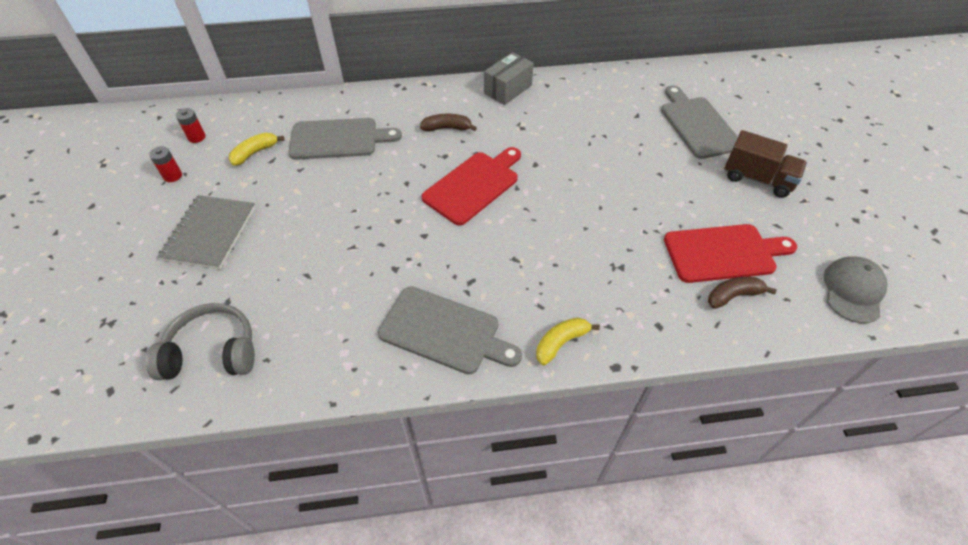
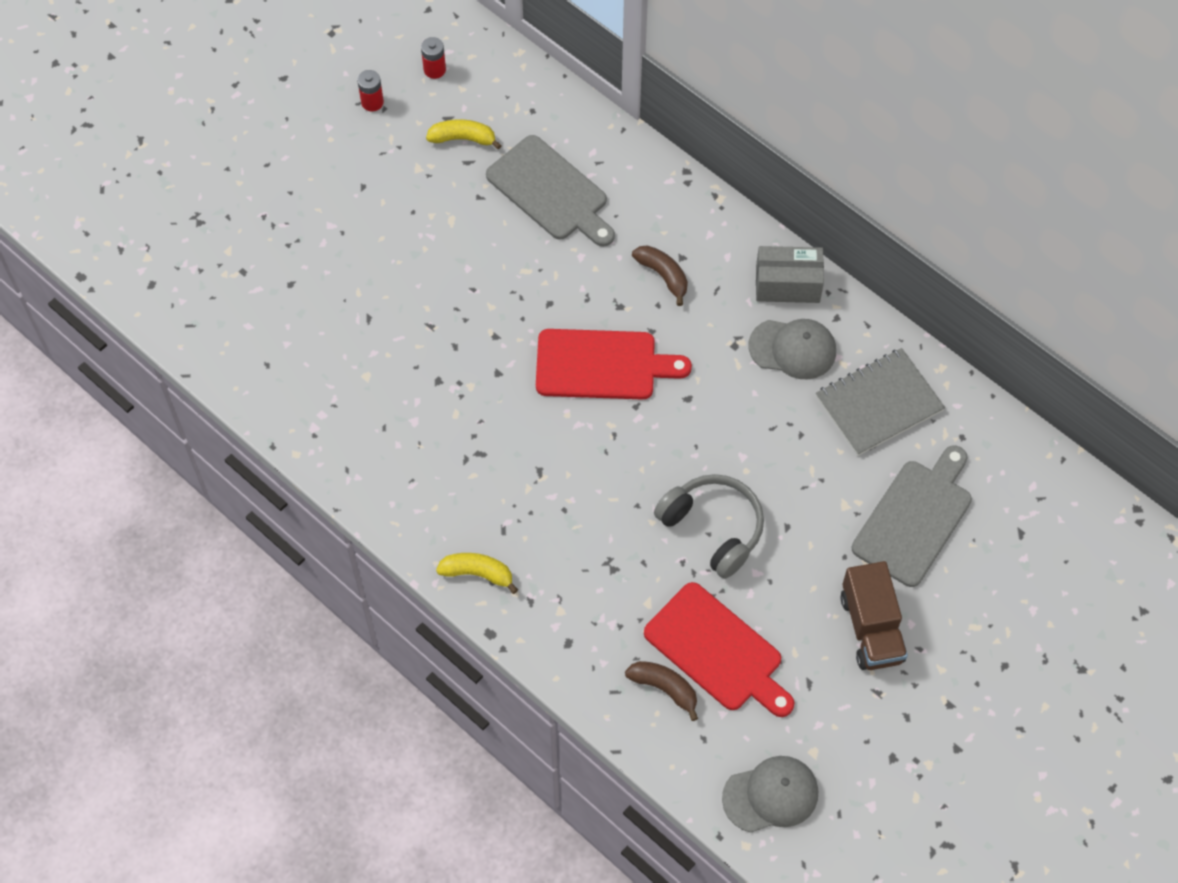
camera: 50 degrees right, 10 degrees up
grey headphones [146,303,255,380] -> grey headphones moved to [654,474,764,579]
grey notebook [157,195,255,269] -> grey notebook moved to [816,348,945,456]
grey cutting board [378,286,522,374] -> none
none -> grey cap [749,319,836,379]

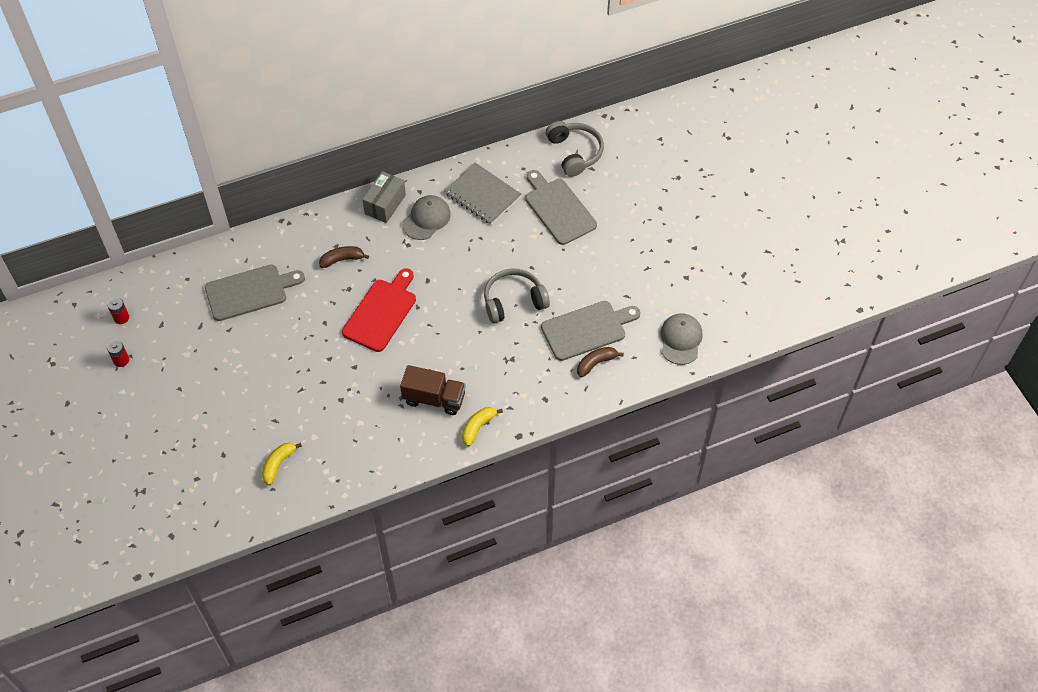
camera: 65 degrees left, 5 degrees down
yellow banana [426,119,502,150] -> yellow banana moved to [262,443,302,486]
red cutting board [644,582,794,717] -> grey cutting board [541,301,641,361]
grey notebook [816,348,945,456] -> grey notebook turned 45 degrees counterclockwise [444,163,522,225]
brown truck [841,561,908,670] -> brown truck moved to [400,365,466,415]
none -> grey headphones [546,121,604,177]

